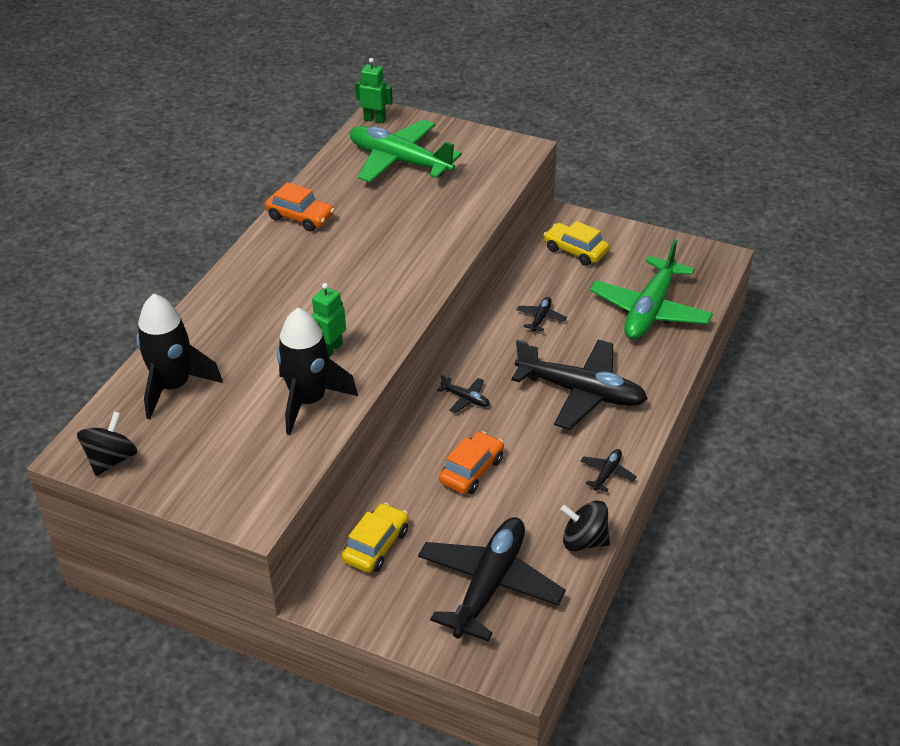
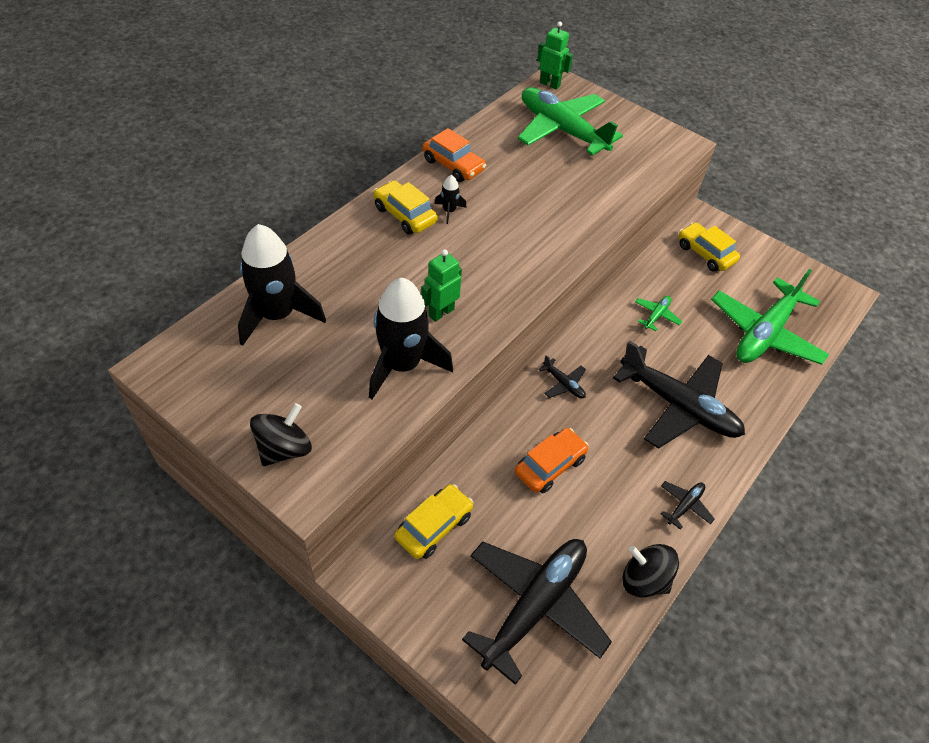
camera: 10 degrees right, 10 degrees up
black spinning top [77,411,137,476] -> black spinning top moved to [250,403,312,466]
black plane [516,297,567,332] -> green plane [635,296,682,331]
none -> yellow car [373,180,438,234]
none -> black rocket [435,175,467,224]

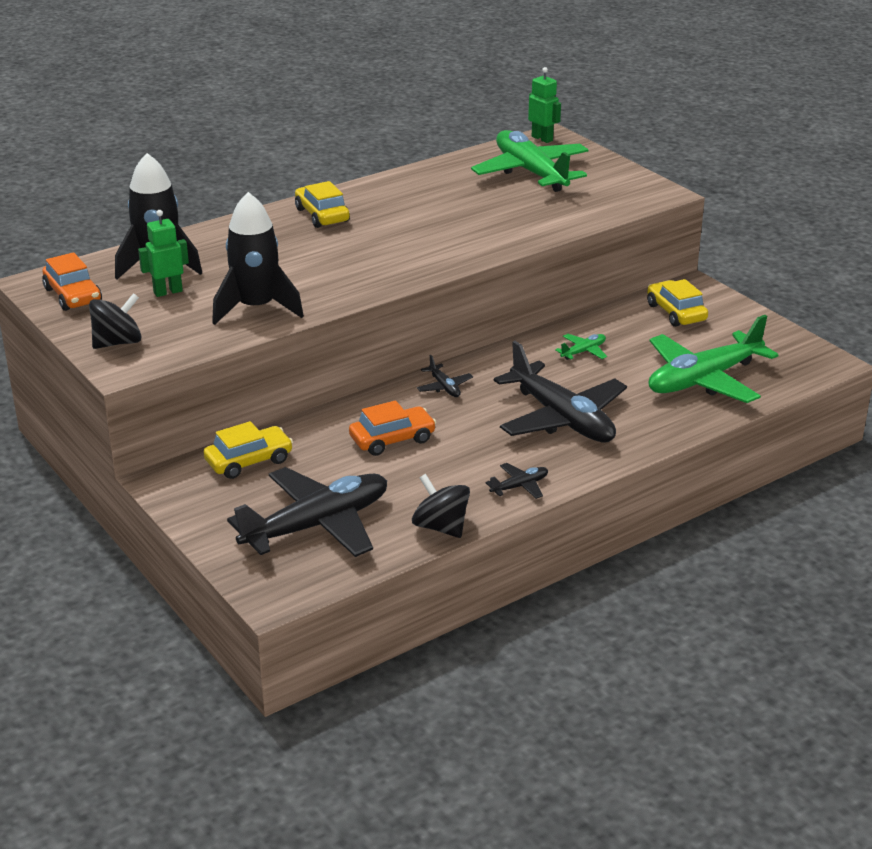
camera: 20 degrees right, 20 degrees down
green robot [421,249,462,322] -> green robot moved to [138,210,189,297]
orange car [423,128,486,182] -> orange car moved to [42,252,102,311]
black rocket [435,175,467,224] -> none

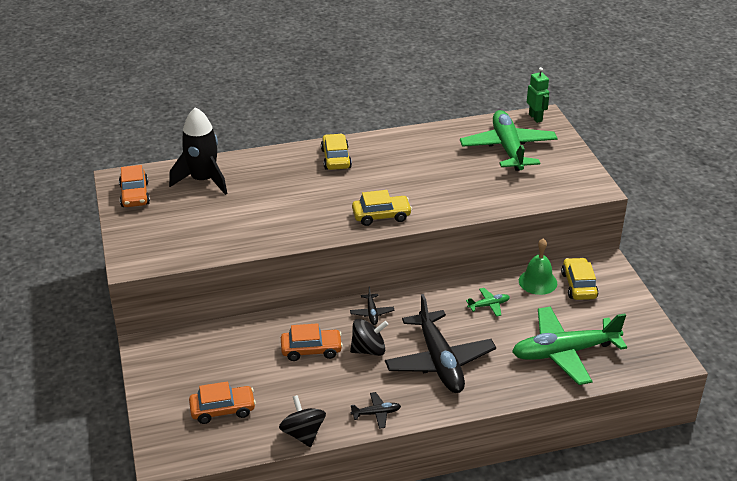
camera: 20 degrees right, 5 degrees up
black spinning top [89,293,141,349] -> black spinning top moved to [350,319,388,356]
green robot [138,210,189,297] -> none
yellow car [204,421,293,479] -> yellow car moved to [352,190,412,226]
black rocket [212,192,304,325] -> none
black plane [227,467,387,557] -> orange car [189,382,256,424]
none -> green bell [519,238,557,295]

